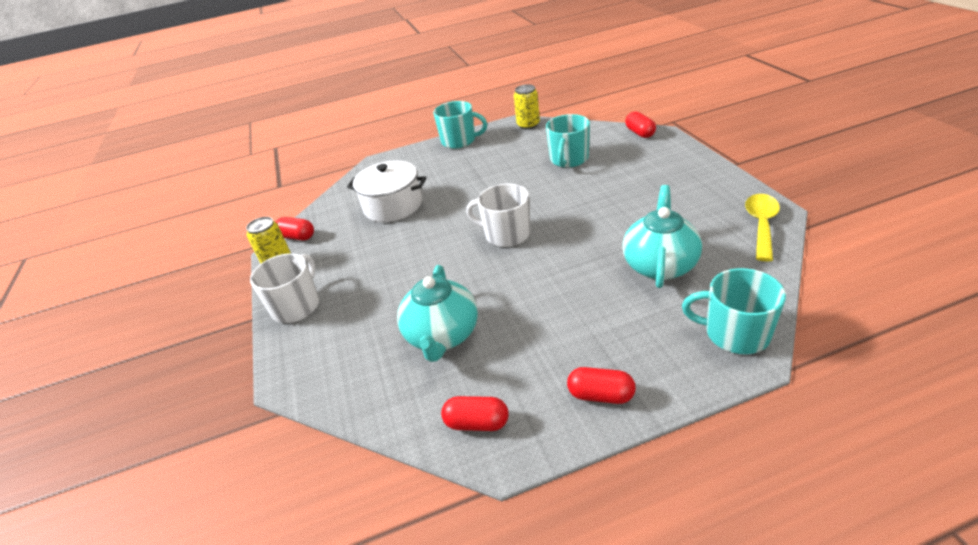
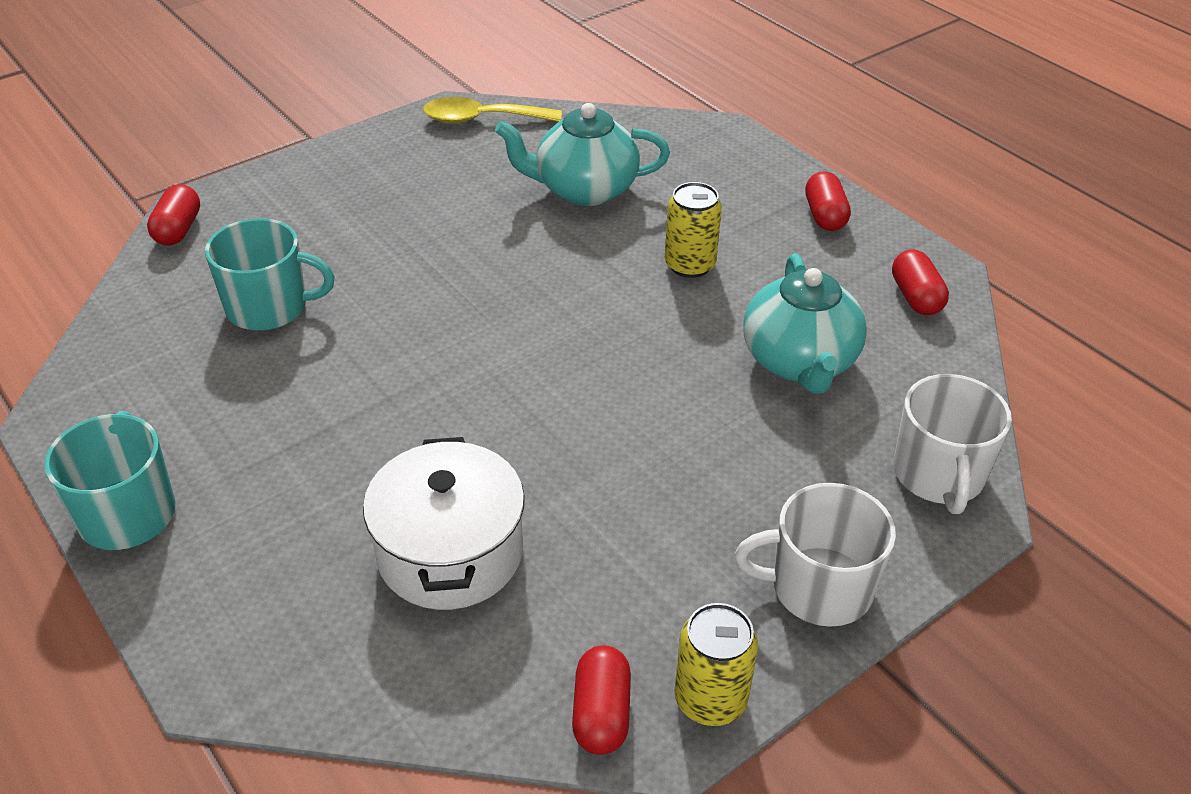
camera: 115 degrees left, 5 degrees up
turquoise teapot [397,265,478,362] -> turquoise teapot turned 105 degrees clockwise [743,254,867,394]
white mug [466,184,530,247] -> white mug moved to [893,374,1012,514]
yellow can [514,84,540,129] -> yellow can moved to [665,182,722,278]
red capsule [625,111,656,138] -> red capsule turned 45 degrees counterclockwise [147,184,200,246]
turquoise mug [682,268,786,354] -> none

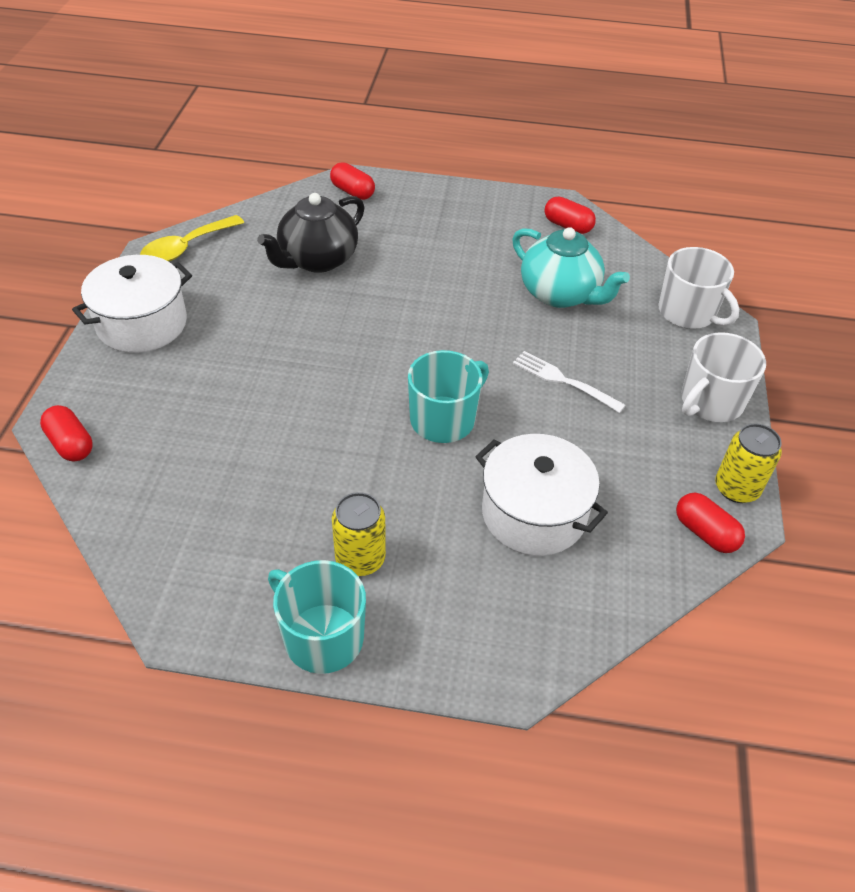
camera: 45 degrees left, 5 degrees up
turquoise mug [205,218,335,331] -> turquoise mug moved to [408,350,489,443]
turquoise teapot [495,103,670,206] -> black teapot [257,193,364,273]
yellow can [665,182,722,278] -> yellow can moved to [332,492,386,576]
red capsule [805,171,851,231] -> red capsule moved to [330,162,375,200]
none -> white pot [72,255,192,353]
none -> white fork [513,351,626,413]

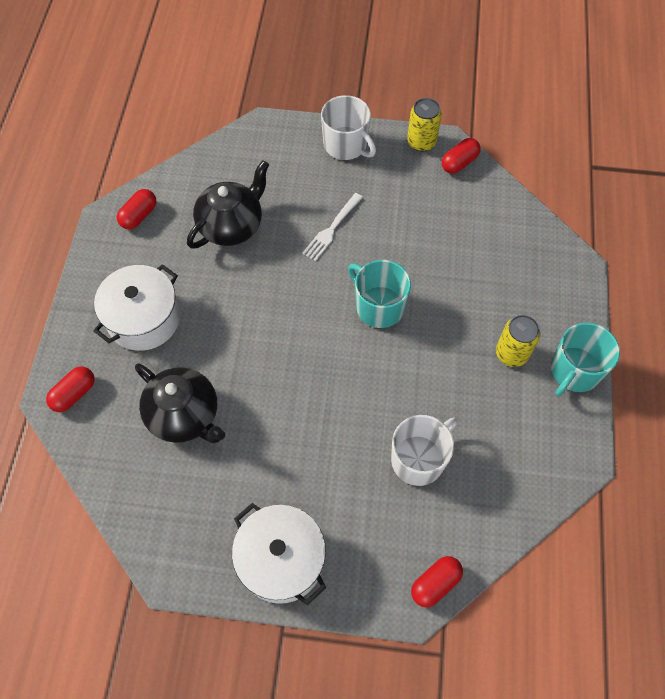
camera: 90 degrees left, 15 degrees up
yellow spoon [140,215,244,262] -> none
white pot [475,434,608,556] -> white pot moved to [93,264,180,351]
turquoise teapot [512,227,630,308] -> black teapot [187,160,269,249]
white mug [658,247,739,329] -> white mug moved to [391,415,457,486]

